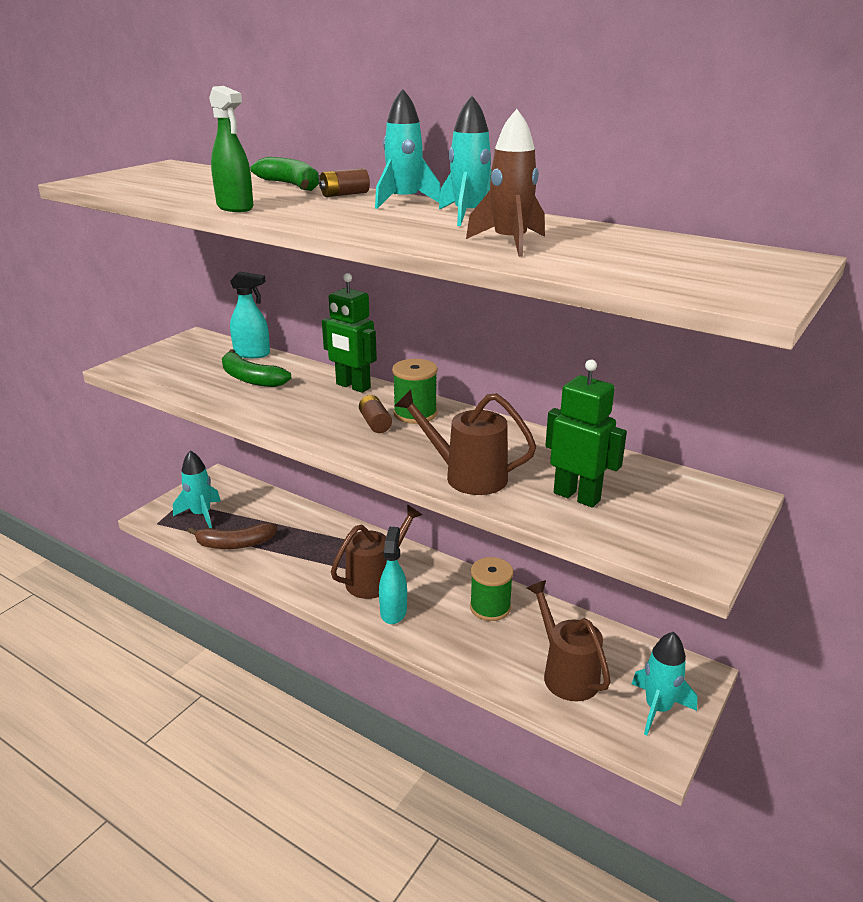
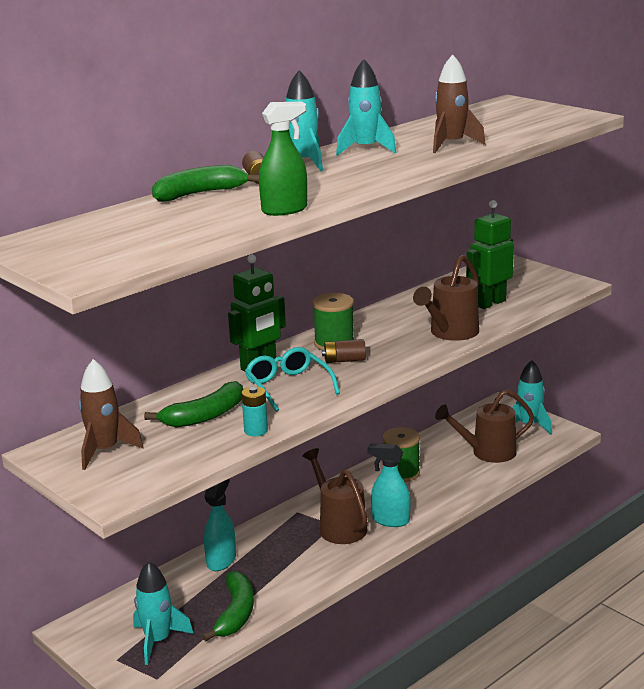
camera: 75 degrees left, 5 degrees down
brown banana [188,523,277,549] -> green banana [202,571,254,641]
turquoise spray bottle [230,271,270,358] -> turquoise spray bottle moved to [204,479,236,571]
none -> brown rocket [79,359,144,470]
none -> turquoise battery [241,386,268,436]
none -> turquoise glasses [245,347,340,412]

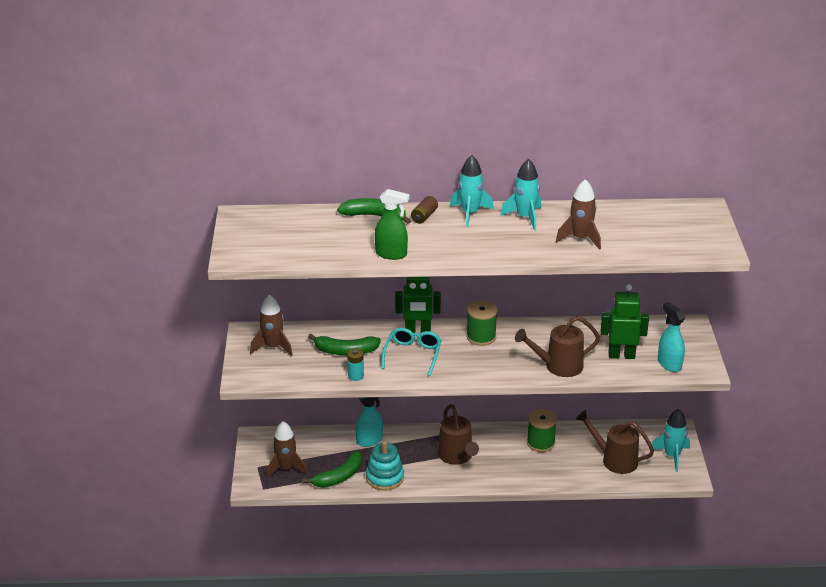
camera: 40 degrees right, 10 degrees up
turquoise rocket [133,561,193,665] -> brown rocket [266,421,307,479]
brown watering can [302,448,367,544] -> brown watering can turned 150 degrees clockwise [438,404,479,465]
brown battery [322,339,366,363] -> none
turquoise spray bottle [368,443,411,527] -> turquoise spray bottle moved to [658,302,685,372]
none -> turquoise stacking toy [366,441,404,491]

